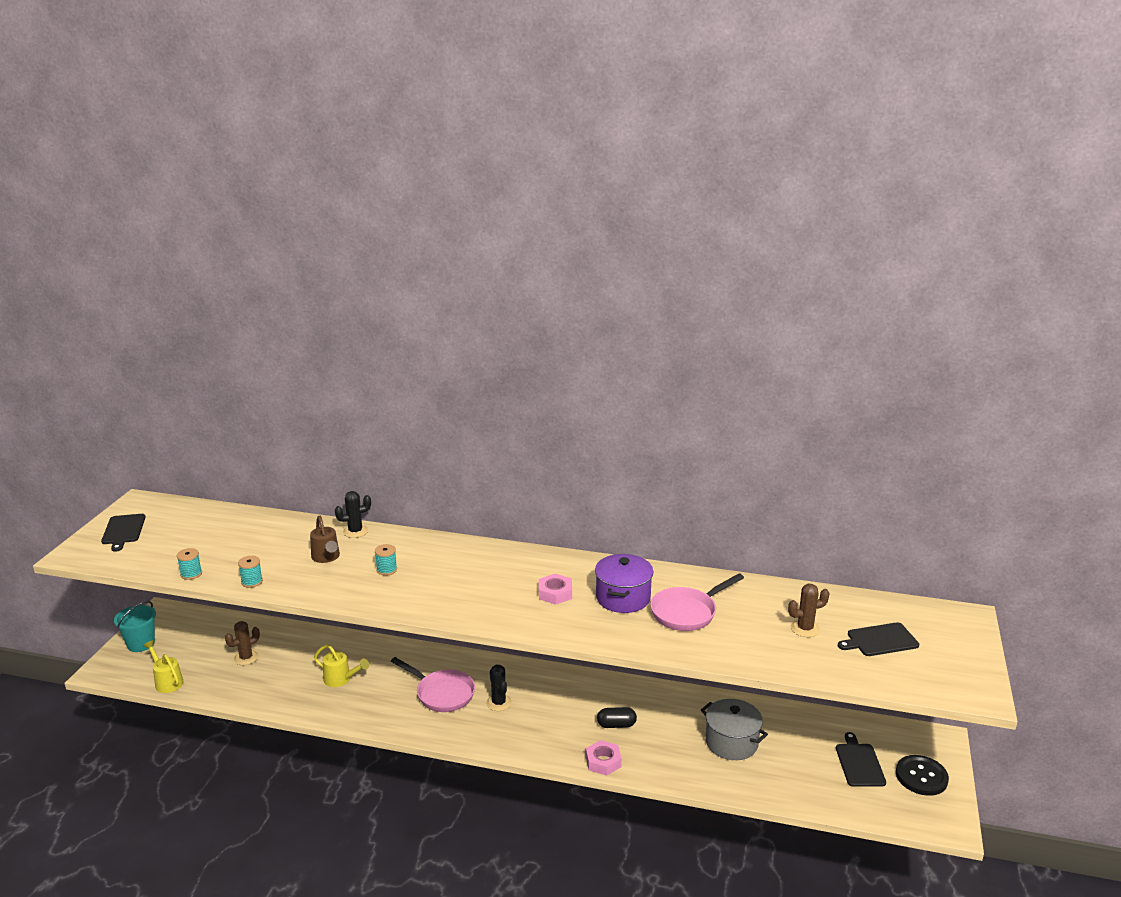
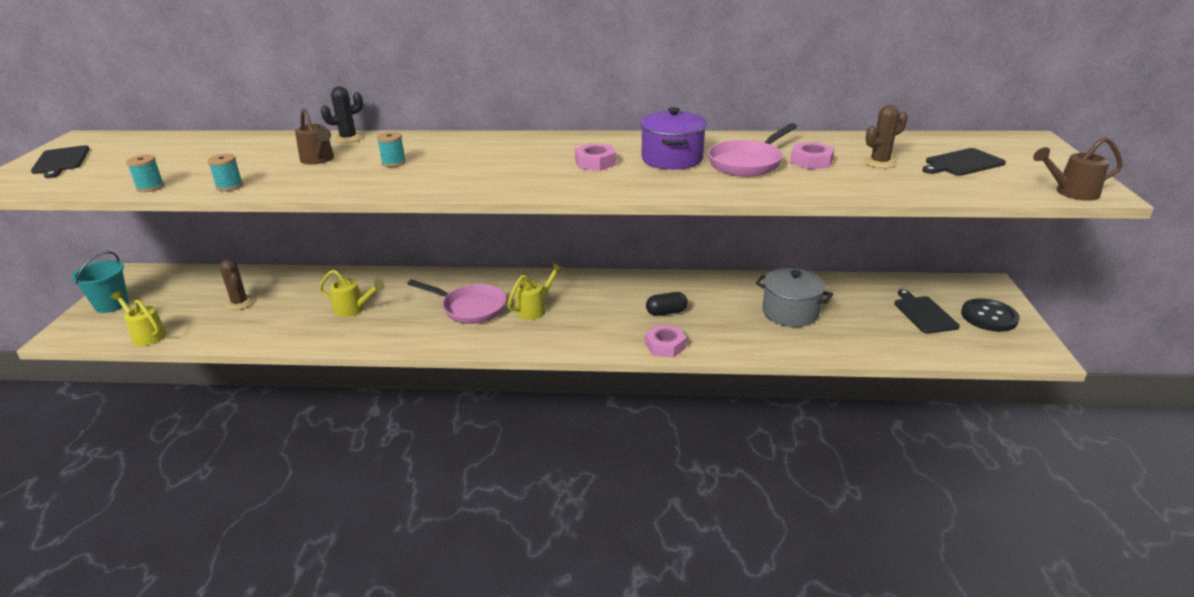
camera: 10 degrees left, 5 degrees up
brown cactus [225,621,260,665] -> brown cactus turned 75 degrees counterclockwise [220,259,254,310]
black cactus [486,665,512,711] -> yellow watering can [507,263,563,320]
none -> pink nut [790,142,835,169]
none -> brown watering can [1033,137,1123,201]

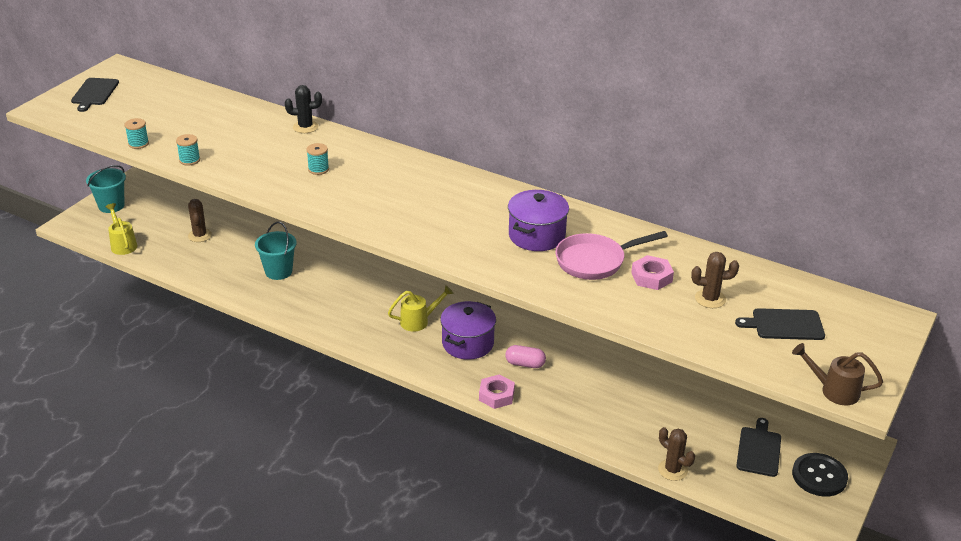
camera: 25 degrees right, 5 degrees up
brown watering can [295,108,334,165] -> none
yellow watering can [319,269,385,317] -> turquoise bucket [255,222,297,280]
pink pan [407,279,507,324] -> none
pink nut [575,143,616,171] -> none
black capsule [646,292,688,316] -> pink capsule [505,345,546,368]
grey pot [755,268,833,327] -> none
none -> purple pot [440,301,496,360]
none -> brown cactus [658,427,695,481]

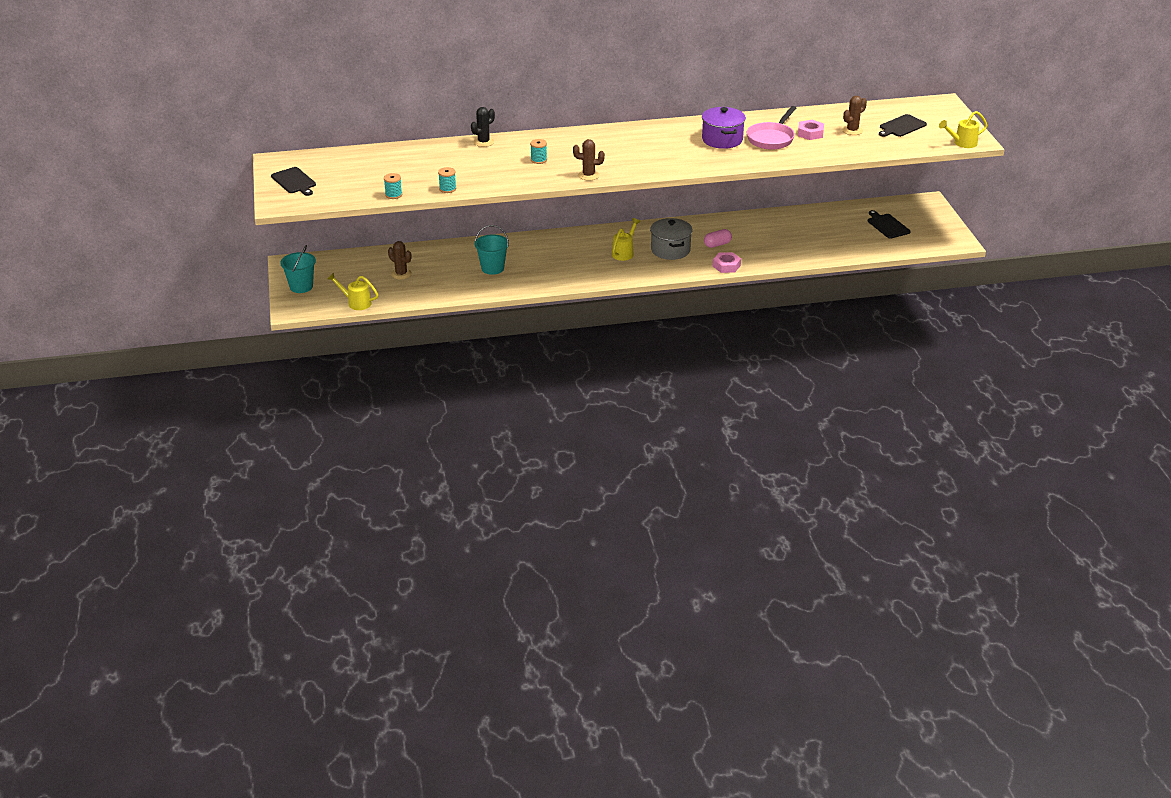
camera: 40 degrees left, 0 degrees up
purple pot [440,301,496,360] -> grey pot [650,218,693,260]
brown cactus [658,427,695,481] -> brown cactus moved to [573,139,605,181]
brown watering can [792,343,883,405] -> yellow watering can [939,111,988,148]
black button [792,453,848,497] -> none

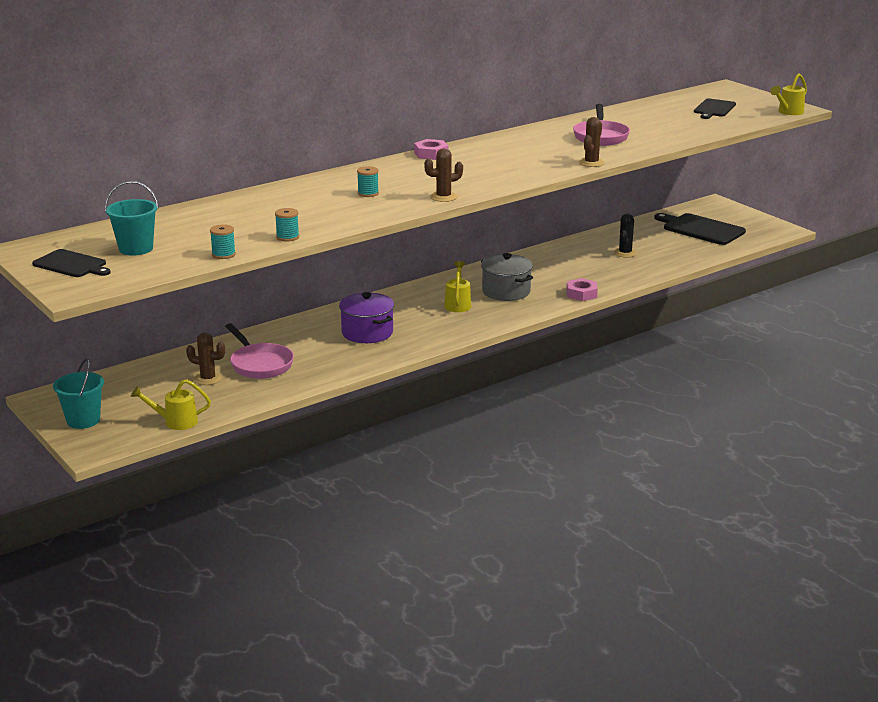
camera: 25 degrees left, 10 degrees down
black cactus [471,107,495,147] -> black cactus moved to [614,214,637,258]
turquoise bucket [475,225,509,275] -> turquoise bucket moved to [105,181,159,255]
purple pot [702,107,746,149] -> purple pot moved to [339,292,394,343]
pink capsule [704,229,732,248] -> none
pink nut [798,120,824,140] -> pink nut moved to [414,139,448,160]
brown cactus [842,96,867,135] -> brown cactus moved to [579,117,605,167]
black cutting board [868,210,911,239] -> black cutting board [654,213,746,245], size x1.55
none -> pink pan [225,323,294,379]

